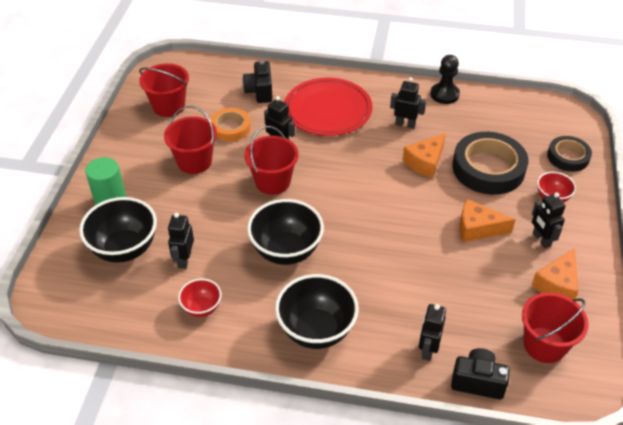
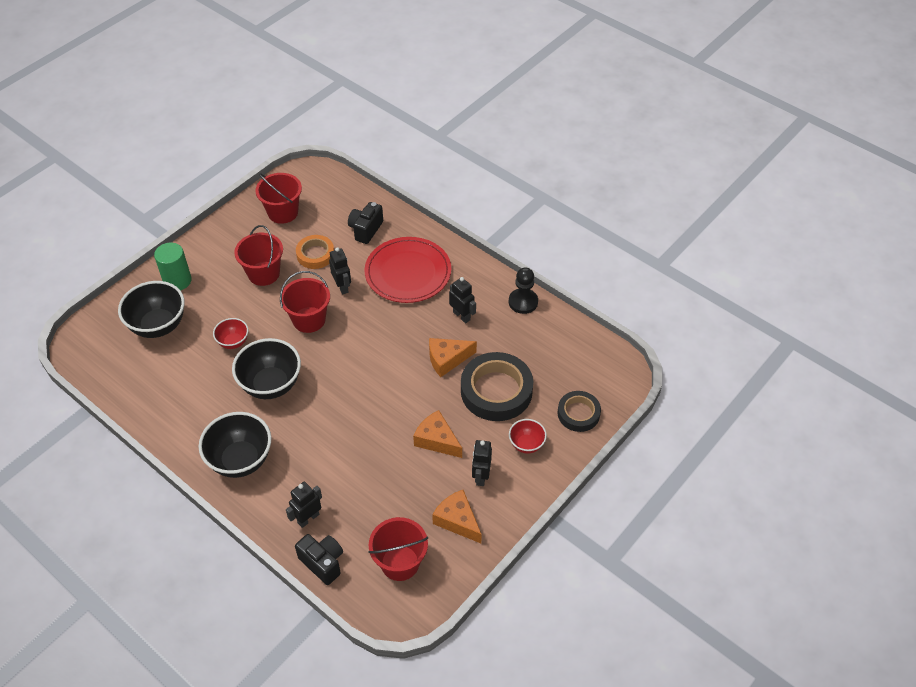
camera: 30 degrees right, 5 degrees up
black robot [168,213,194,269] -> none
red bowl [178,279,221,317] -> red bowl moved to [213,318,248,349]
orange cheese [531,248,578,300] -> orange cheese turned 75 degrees clockwise [432,490,482,543]

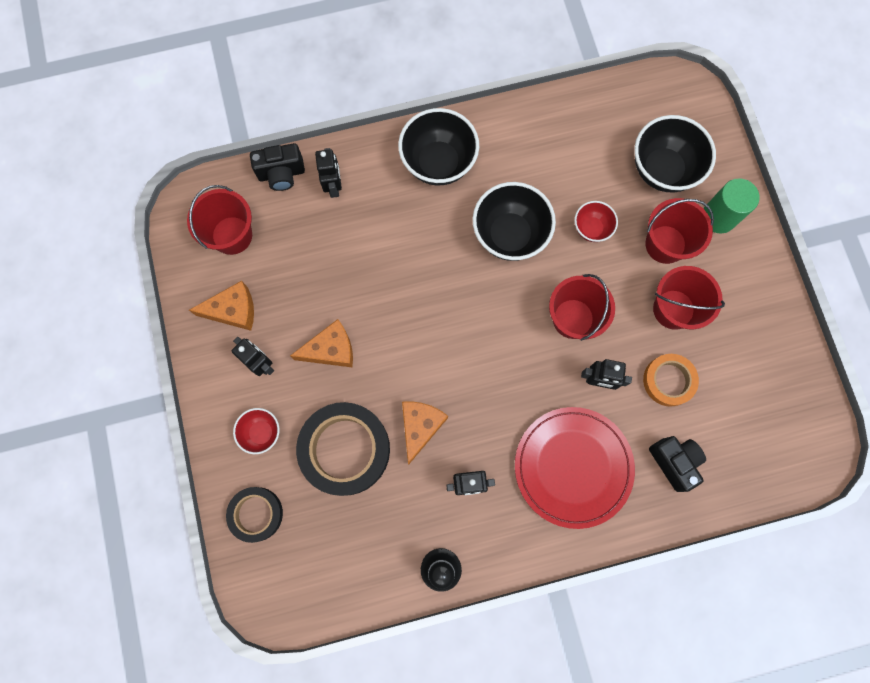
camera: 125 degrees right, 25 degrees up
red bucket [255,173,302,224] -> red bucket moved to [645,198,714,264]

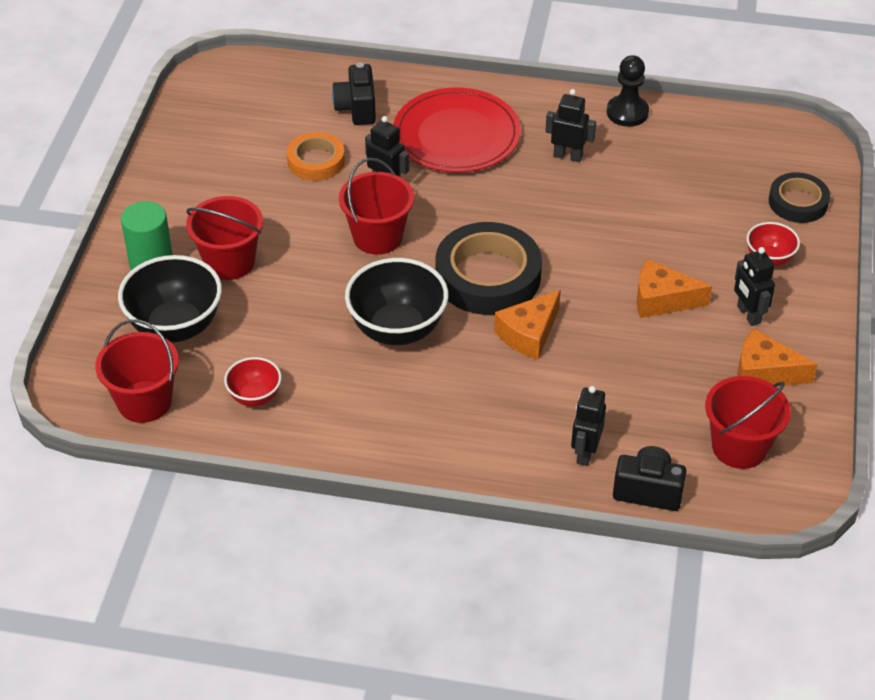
camera: 155 degrees left, 30 degrees down
black tape [296,402,390,496] -> black tape moved to [436,222,542,315]
black bowl [398,108,479,185] -> none
orange cheese [402,401,448,464] -> orange cheese moved to [494,290,561,360]
red bowl [574,201,618,242] -> red bowl moved to [224,357,282,407]
red bucket [653,266,725,330] -> red bucket moved to [95,319,179,423]

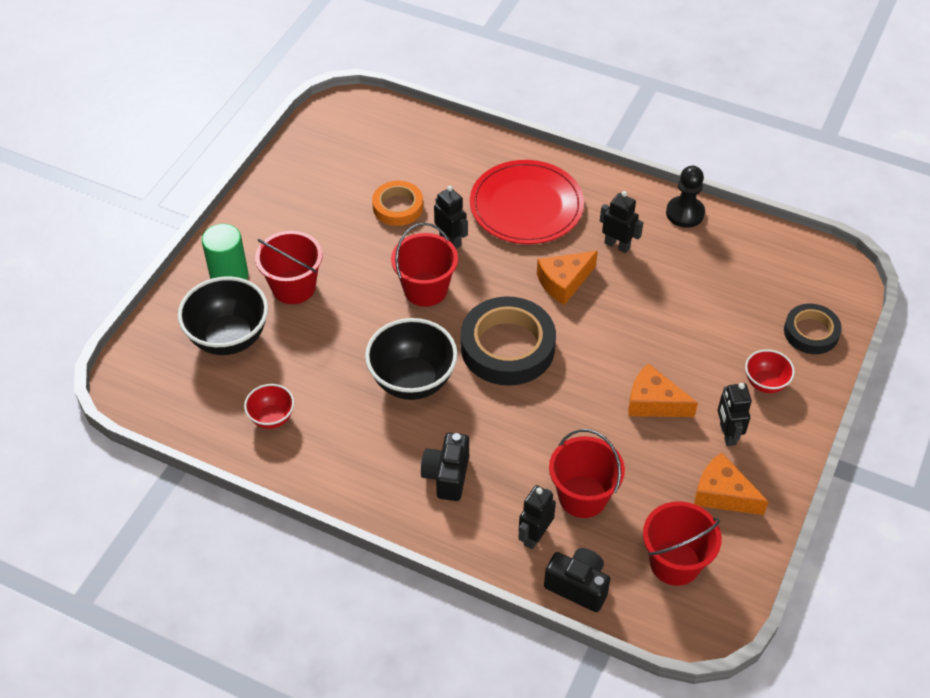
camera: 15 degrees right, 5 degrees up
red bucket [95,319,179,423] -> red bucket moved to [549,429,625,518]
black camera [332,63,376,125] -> black camera moved to [421,433,469,501]
orange cheese [494,290,561,360] -> orange cheese moved to [537,251,598,305]

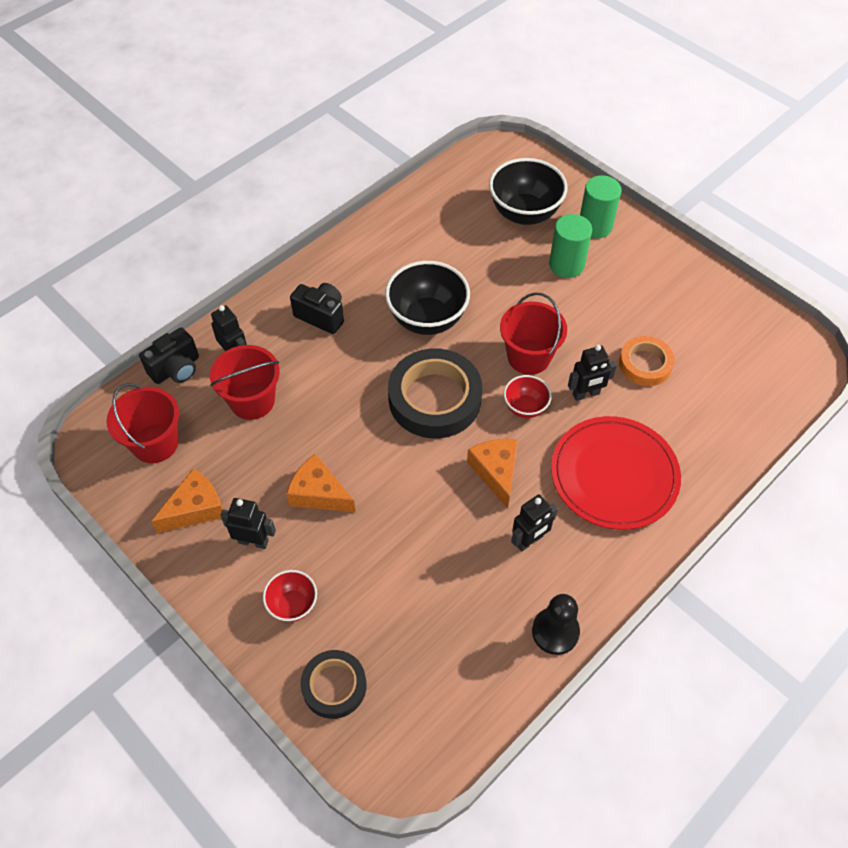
camera: 110 degrees right, 5 degrees up
red bowl [244,384,294,429] -> red bowl moved to [504,375,552,418]
red bucket [255,231,322,304] -> green cylinder [549,214,592,278]
orange cheese [628,363,698,417] -> orange cheese turned 105 degrees counterclockwise [286,454,356,512]

